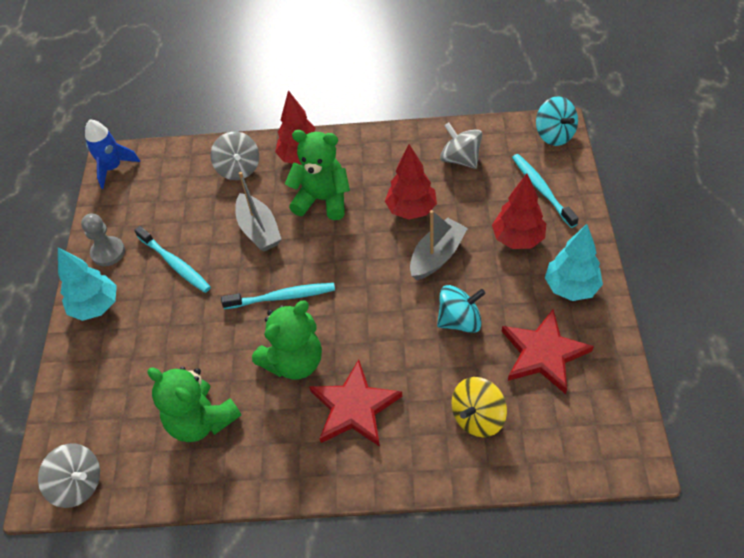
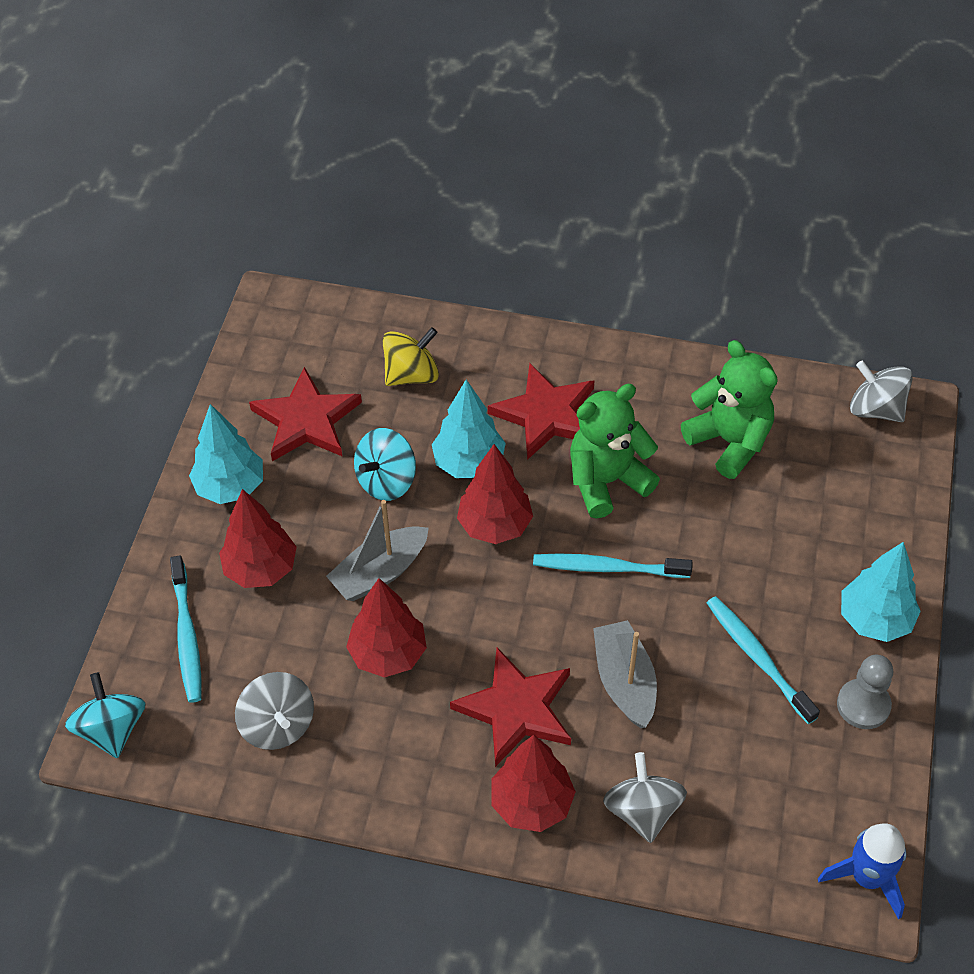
camera: 170 degrees left, 0 degrees up
green teddy bear [285,130,350,220] -> red star [450,647,571,767]
turquoise spinning top [437,285,486,333] -> turquoise spinning top turned 45 degrees counterclockwise [354,428,416,501]
none -> turquoise tree [432,379,506,478]
none -> red tree [457,444,533,544]

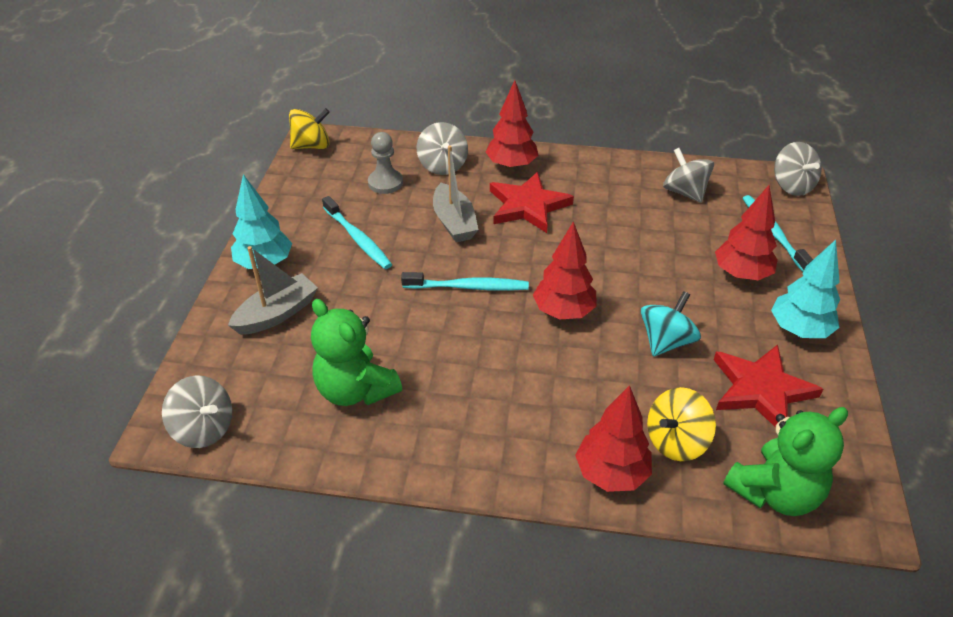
camera: 175 degrees right, 10 degrees down
turquoise spinning top [65,672,146,758] -> grey spinning top [774,142,822,196]
grey boat [326,500,429,601] -> grey boat moved to [228,246,318,335]
red tree [346,578,427,678] -> red tree moved to [575,385,652,492]
turquoise tree [432,379,506,478] -> none
red star [488,363,594,460] -> none
green teddy bear [570,384,660,519] -> green teddy bear moved to [723,407,848,516]
blue rocket [818,823,906,920] -> yellow spinning top [289,108,330,149]
grey pawn [837,655,893,729] -> grey pawn moved to [368,132,403,194]

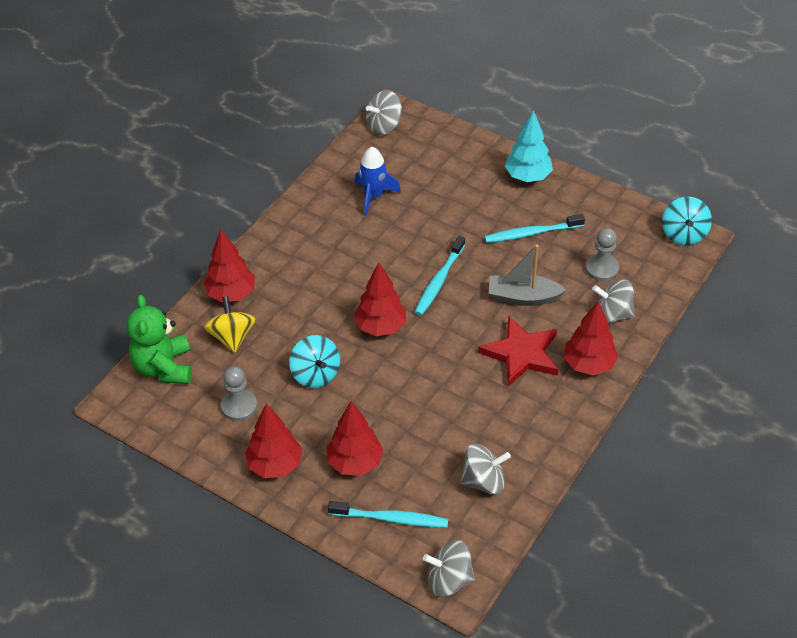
camera: 115 degrees right, 5 degrees up
grey boat [228,246,318,335] -> none
yellow spinning top [289,108,330,149] -> turquoise spinning top [662,197,712,246]
green teddy bear [311,299,402,406] -> blue rocket [355,147,401,216]
red star [714,344,823,428] -> grey pawn [221,366,257,421]
turquoise tree [771,240,840,338] -> red tree [245,404,302,478]

